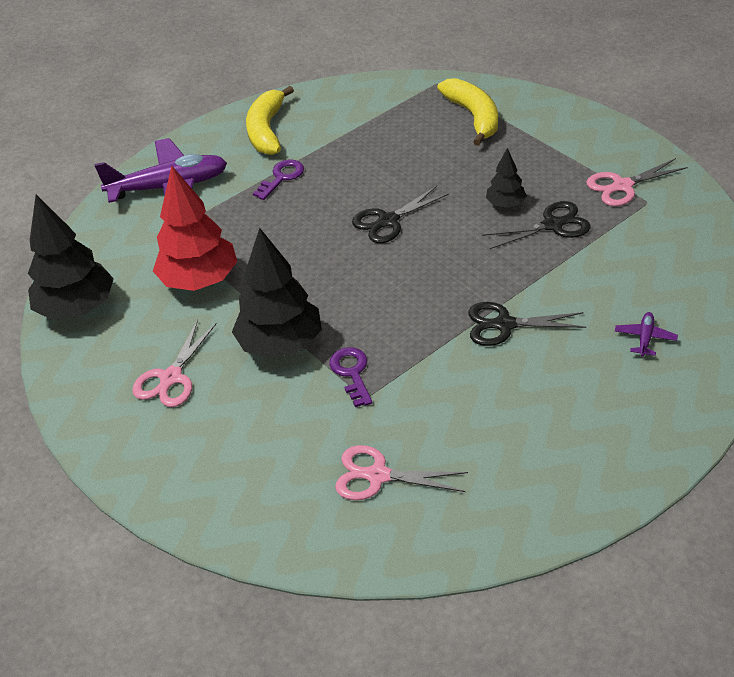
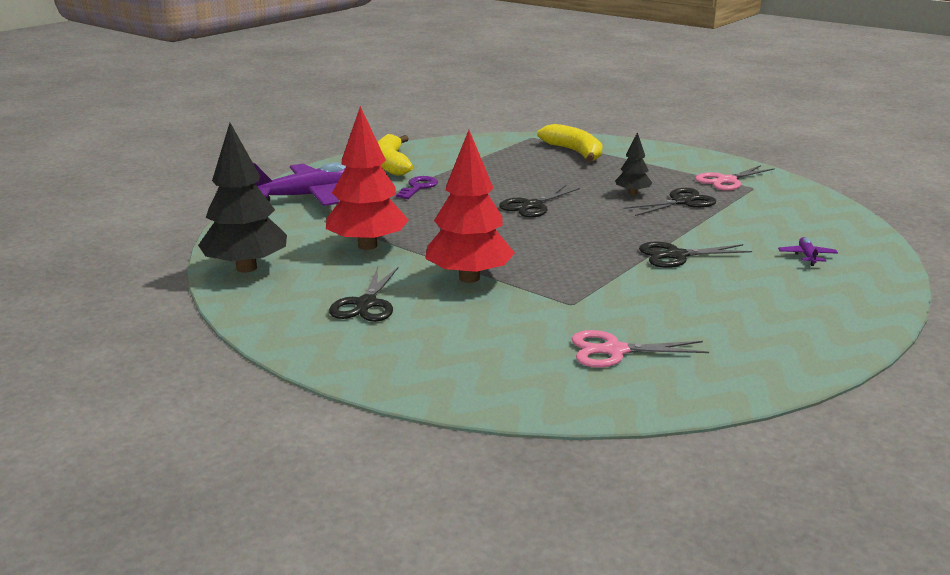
camera: 15 degrees left, 20 degrees down
pink scissors [132,320,217,407] -> black scissors [329,267,398,322]
black tree [232,228,322,359] -> red tree [425,130,515,283]
purple key [329,347,372,407] -> none

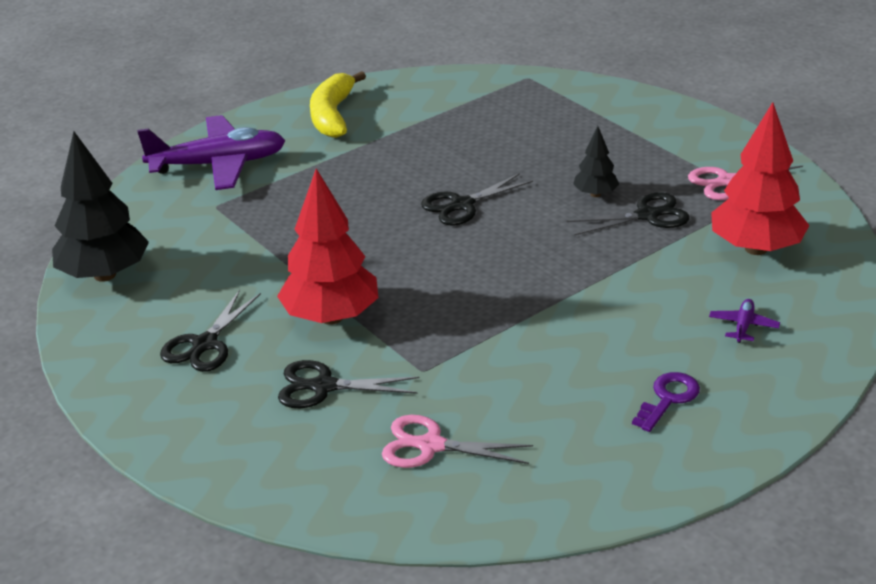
camera: 15 degrees right, 10 degrees up
red tree [326,106,409,250] -> red tree moved to [711,102,809,255]
purple key [396,176,438,199] -> purple key moved to [632,372,700,432]
yellow banana [537,124,603,162] -> none
black scissors [639,242,752,268] -> black scissors moved to [278,360,420,408]

